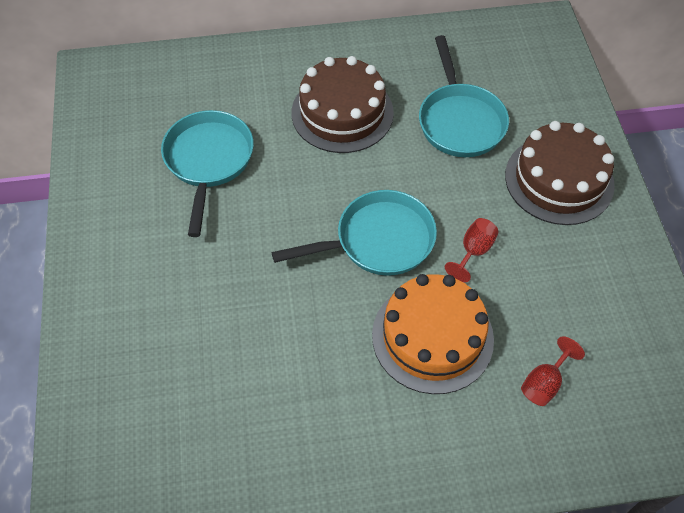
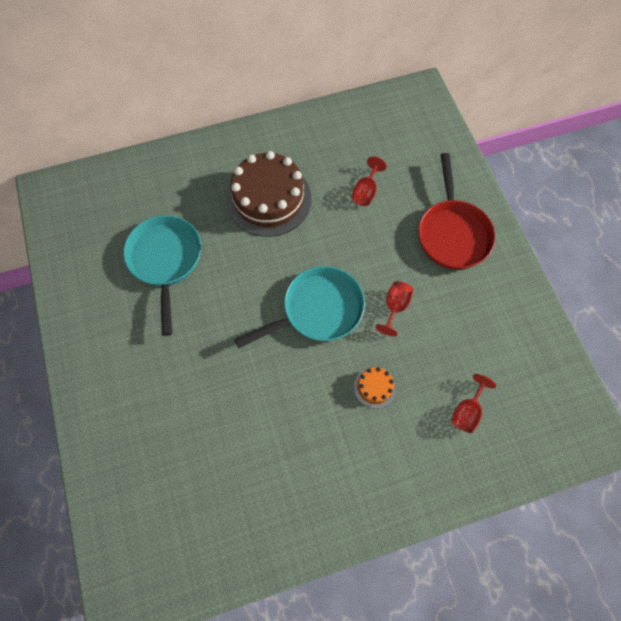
camera: 10 degrees left, 10 degrees up
orange cake [372,274,494,394] -> orange cake [354,367,396,408], size x0.44
turquoise pan [419,35,509,157] -> red goblet [352,157,387,206]
brown cake [505,121,615,225] -> red pan [418,153,496,270]

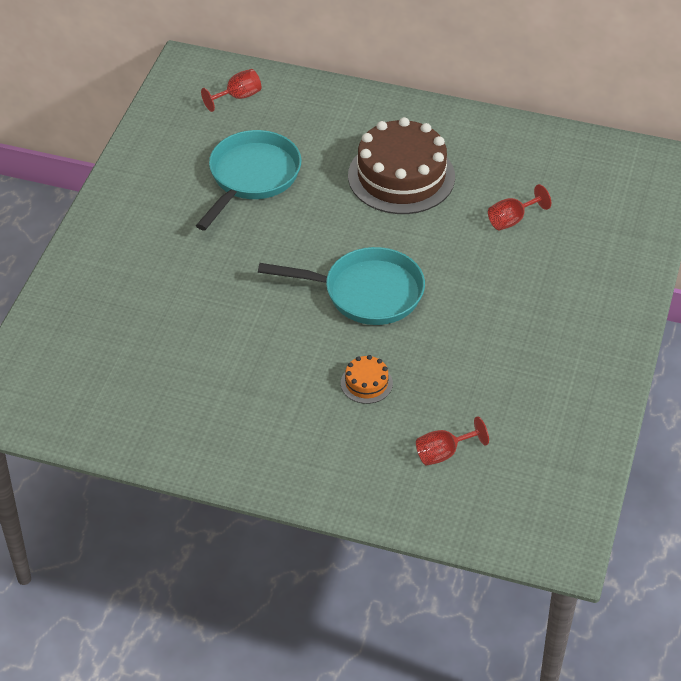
camera: 35 degrees right, 20 degrees down
red goblet [375,281,413,336] -> red goblet moved to [201,69,261,112]
red pan [418,153,496,270] -> none

